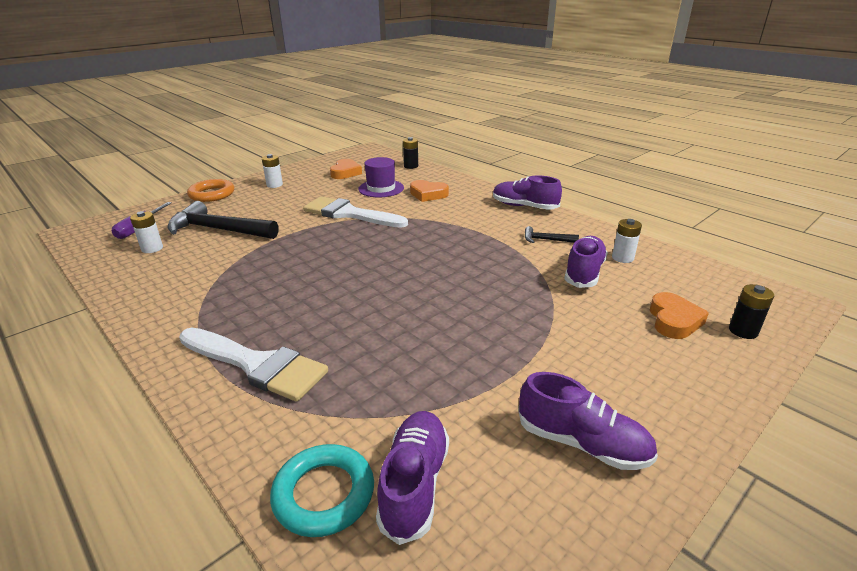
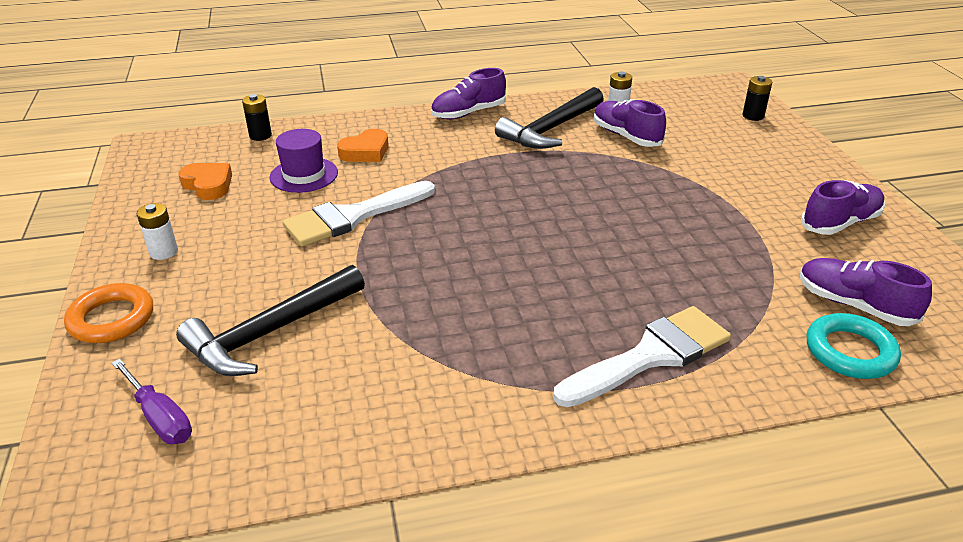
camera: 60 degrees left, 5 degrees up
white battery [130,211,163,253] -> none
black hammer [525,226,579,243] -> black hammer [495,87,604,149], size x2.21
orange heart [650,292,709,339] -> none

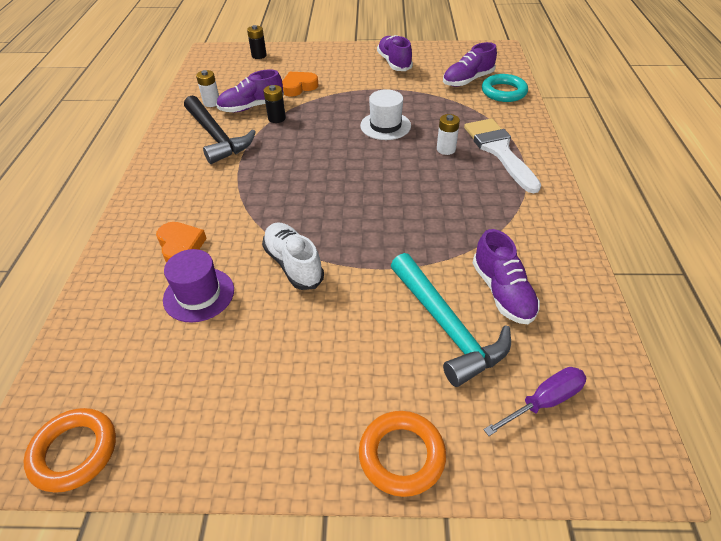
camera: 75 degrees left, 10 degrees up
white battery [137,203,178,260] -> white battery moved to [437,114,460,155]
black hammer [176,265,365,376] -> turquoise hammer [391,253,511,387]
orange heart [178,163,232,200] -> orange heart moved to [282,72,318,96]
black battery [242,94,272,141] -> black battery moved to [264,85,286,123]
white brush [282,181,435,246] -> white shoe [262,222,324,290]
purple shoe [431,68,506,119] -> purple shoe moved to [473,229,540,324]
none -> orange ring [23,408,116,493]
none -> white hat [360,89,411,140]

